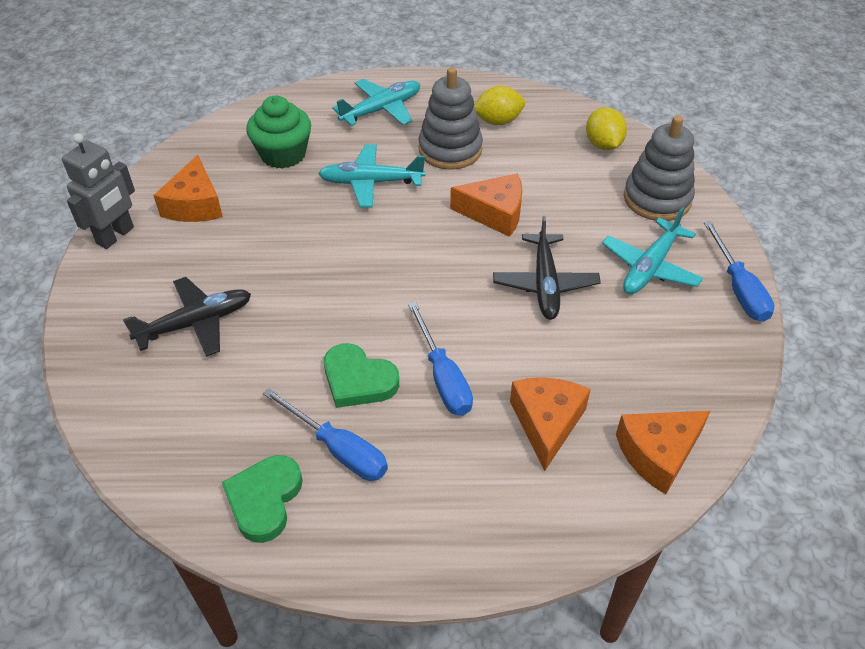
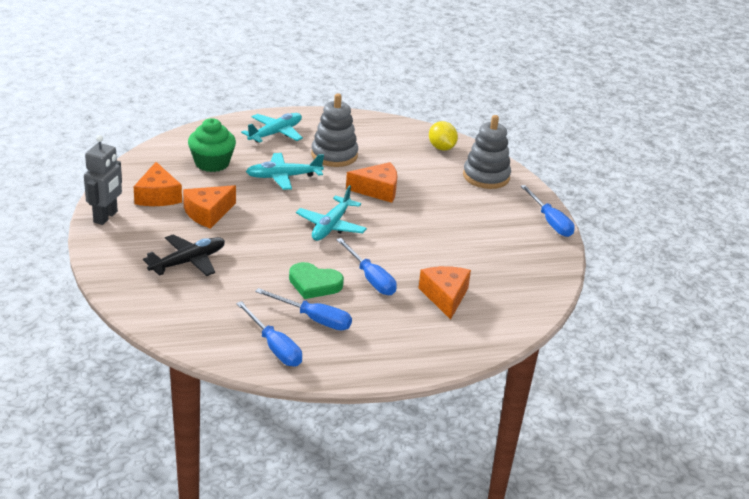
camera: 15 degrees left, 15 degrees down
green heart [222,455,303,543] -> blue screwdriver [236,301,302,367]
yellow lemon [474,86,525,125] -> none
black plane [493,216,601,320] -> none
turquoise plane [602,207,703,294] -> turquoise plane moved to [296,185,367,241]
orange cheese [616,411,710,494] -> orange cheese moved to [183,185,236,229]

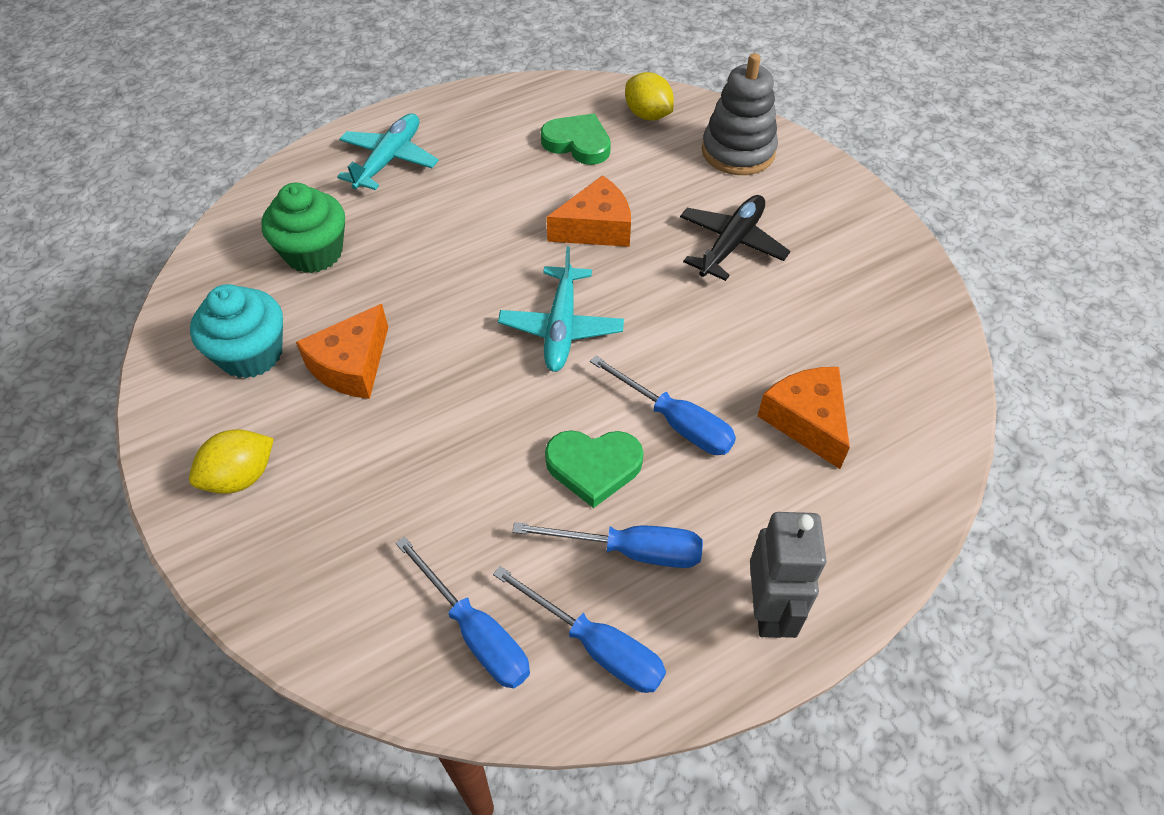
camera: 15 degrees left, 20 degrees up
grey robot [84,135,122,225] -> grey robot moved to [750,512,827,638]
orange cheese [134,162,182,206] -> turquoise cupcake [190,284,283,378]
black plane [143,234,225,276] -> black plane moved to [680,195,790,281]
turquoise plane [246,153,324,190] -> none
grey stacking toy [311,94,358,167] -> none
blue screwdriver [521,185,575,237] -> blue screwdriver moved to [396,536,530,688]
none -> yellow lemon [189,429,274,494]
none -> green heart [541,113,611,165]

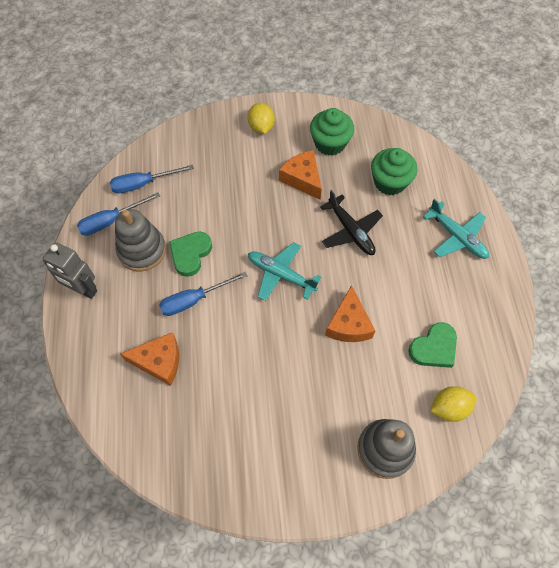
camera: 115 degrees right, 10 degrees up
turquoise cupcake [190,284,283,378] -> green cupcake [310,108,354,156]
blue screwdriver [512,522,703,568] -> grey stacking toy [115,209,166,271]
black plane [680,195,790,281] -> black plane moved to [320,190,383,255]

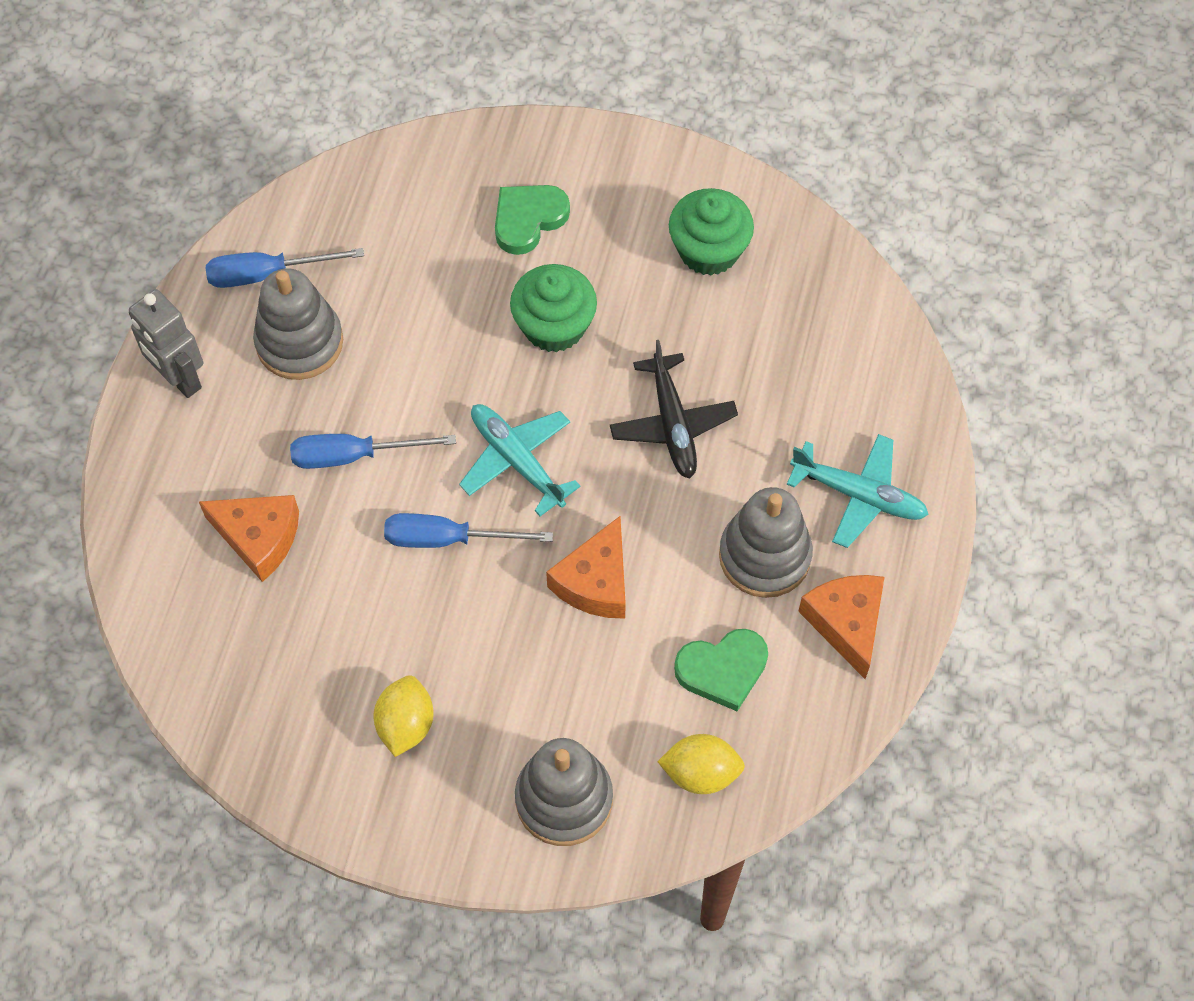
camera: 20 degrees right, 0 degrees up
blue screwdriver [110,165,194,193] -> blue screwdriver moved to [384,513,553,548]
green heart [169,232,212,277] -> green heart moved to [495,185,570,255]
yellow lemon [248,103,275,134] -> yellow lemon moved to [373,675,434,757]
orange cheese [279,150,322,200] -> orange cheese moved to [798,575,885,679]
green cupcake [371,148,417,195] -> green cupcake moved to [510,264,597,352]
turquoise plane [423,199,489,259] -> turquoise plane turned 45 degrees counterclockwise [787,434,929,548]
none -> grey stacking toy [719,487,813,598]

